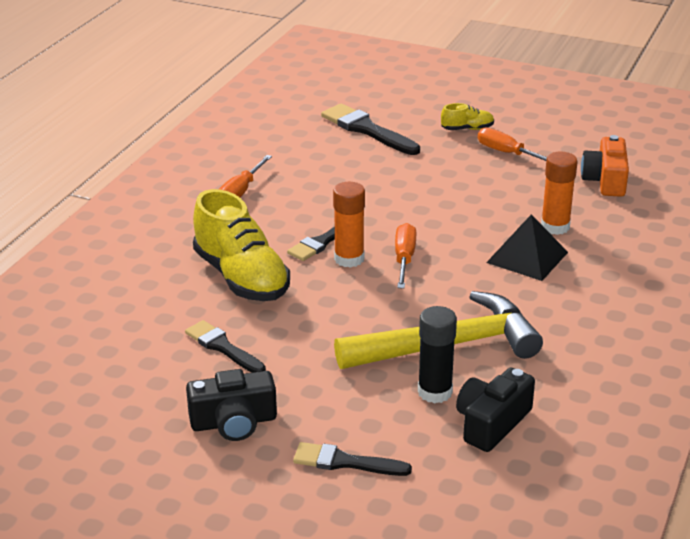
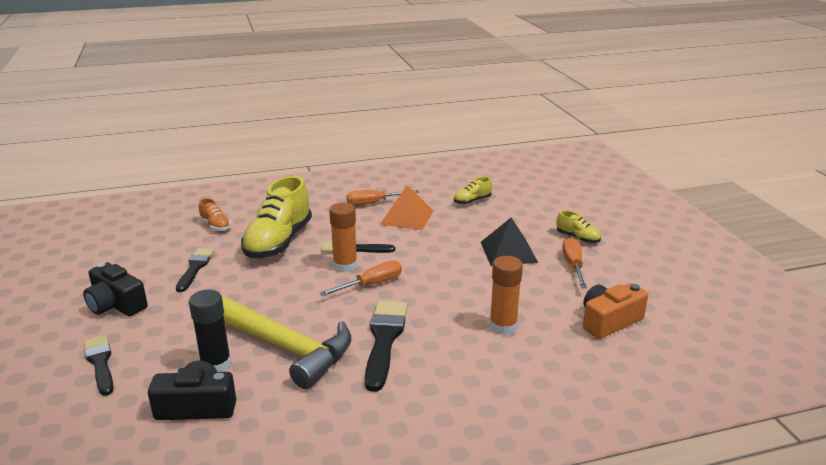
camera: 50 degrees right, 5 degrees down
black brush [321,104,420,155] -> black brush moved to [365,300,407,392]
black pyramid [486,214,568,281] -> black pyramid moved to [481,218,538,266]
none -> orange shoe [199,198,231,231]
none -> orange pyramid [380,185,434,230]
none -> yellow shoe [454,177,492,204]

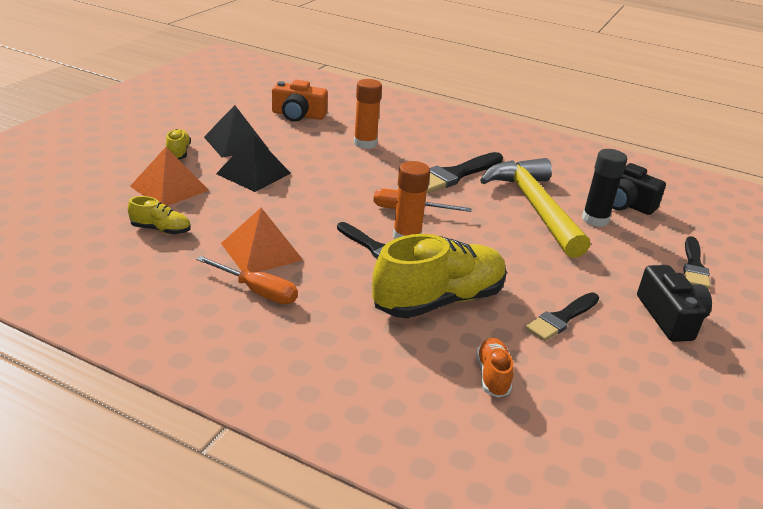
camera: 140 degrees left, 5 degrees up
orange screwdriver [562,237,587,288] -> black pyramid [204,105,268,157]
none -> orange pyramid [130,147,209,206]

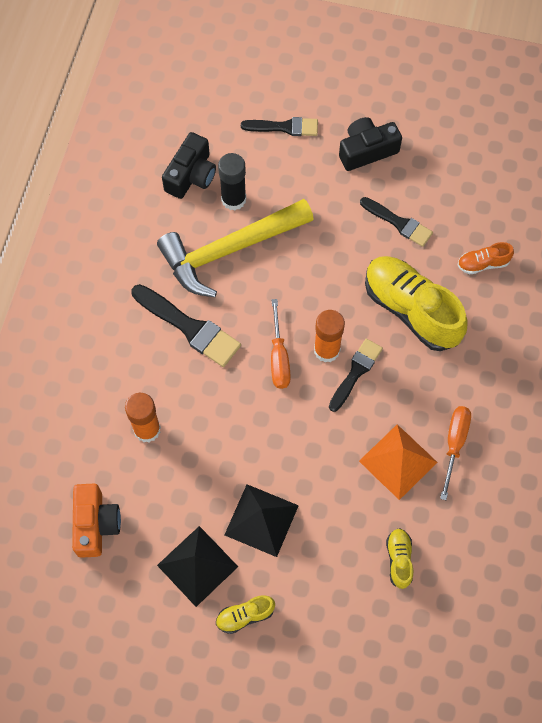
camera: 100 degrees left, 35 degrees up
orange pyramid [130,147,209,206] -> none

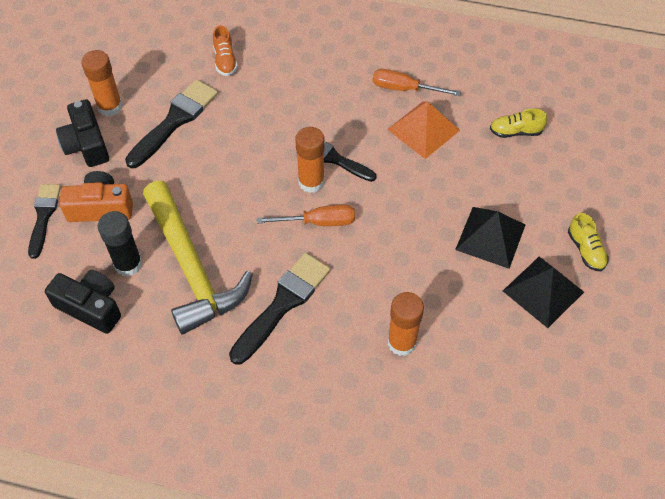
camera: 90 degrees left, 10 degrees down
orange camera [72,484,121,558] -> orange camera moved to [59,171,133,222]
black brush [360,197,433,247] -> black brush [125,79,218,168], size x1.52
yellow shoe [365,256,468,351] -> none
none -> orange glue stick [81,50,123,116]

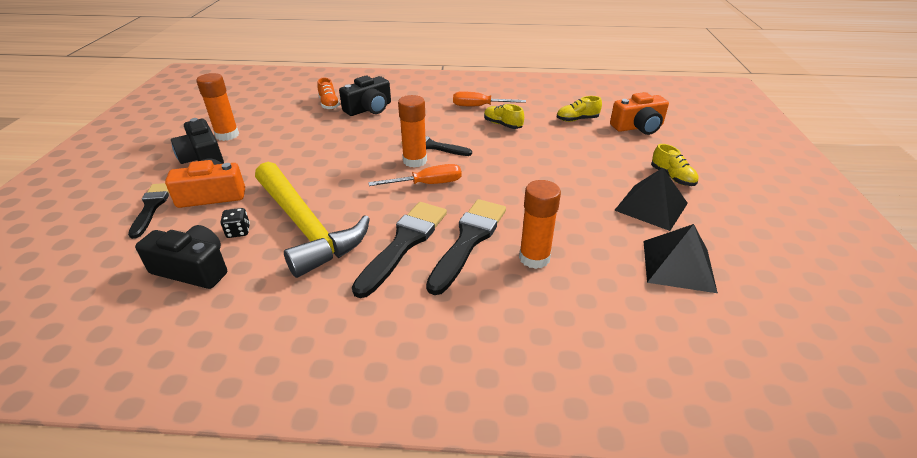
camera: 10 degrees left, 20 degrees down
black glue stick [98,211,142,277] -> black dice [220,208,250,238]
black brush [125,79,218,168] -> black brush moved to [426,199,506,295]
orange pyramid [387,101,460,159] -> yellow shoe [484,104,524,129]
black pyramid [455,207,525,269] -> black pyramid moved to [643,224,718,293]
none -> black camera [339,76,391,116]
none -> orange camera [610,92,669,135]

